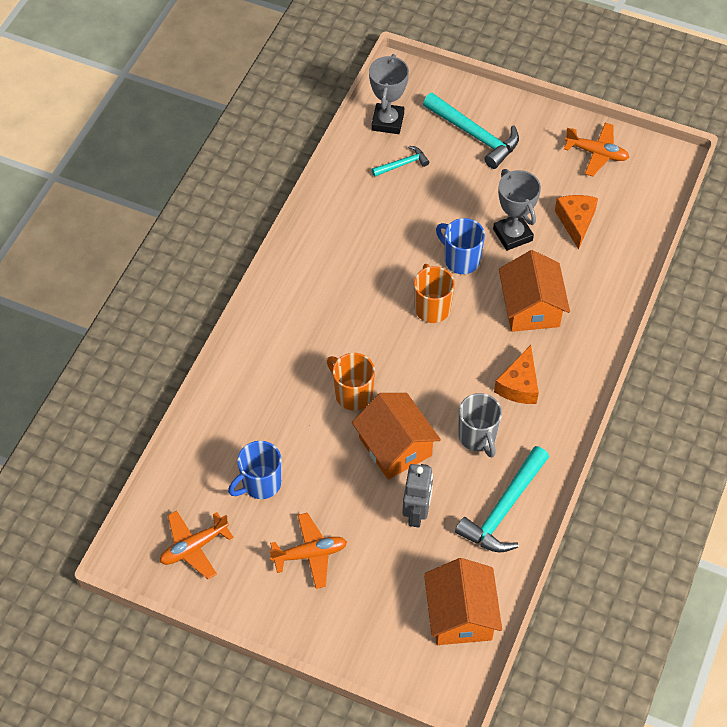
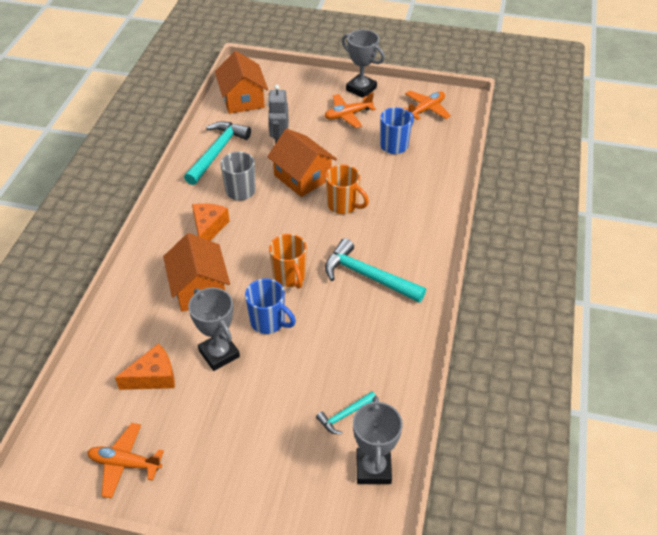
camera: 170 degrees right, 10 degrees down
turquoise hammer [423,93,519,169] -> turquoise hammer moved to [325,238,426,303]
orange cheese [555,195,598,250] -> orange cheese turned 105 degrees counterclockwise [115,344,175,390]
none -> grey trophy [342,30,385,98]

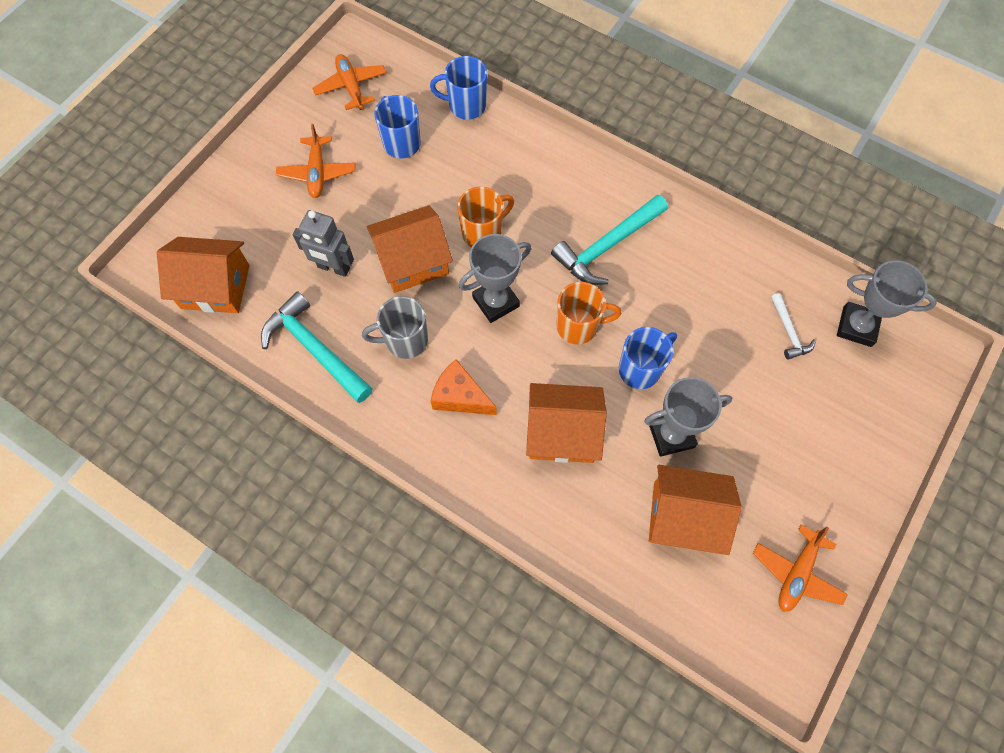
camera: 70 degrees left, 20 degrees up
orange cheese [115,344,175,390] -> orange house [649,465,742,555]
turquoise hammer [316,392,376,434] -> white hammer [771,293,816,360]
grey trophy [342,30,385,98] -> grey trophy moved to [459,234,531,323]
none -> blue mug [430,56,487,120]

